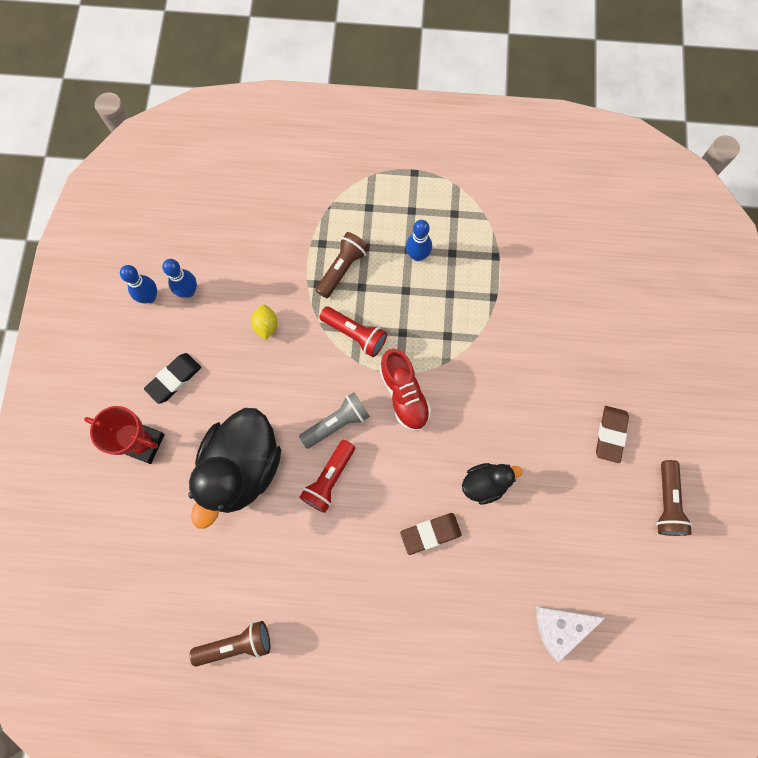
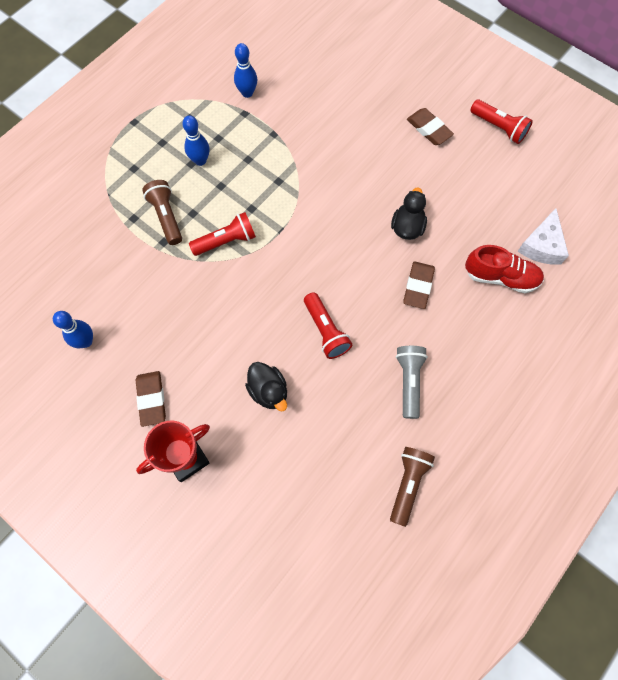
camera: 55 degrees left, 5 degrees down
blue bowling pin [120,265,157,303] -> blue bowling pin moved to [234,43,257,98]
black eraser [144,353,201,404] -> brown eraser [136,371,166,427]
black duck [189,408,281,529] -> black duck [245,362,287,412], size x0.50
yellow lemon [251,305,278,340] -> none
grey flashlight [299,392,370,449] -> grey flashlight moved to [396,346,428,419]
red shoe [380,349,431,431] -> red shoe moved to [465,245,544,293]
brown flashlight [656,460,692,536] -> red flashlight [470,99,533,144]

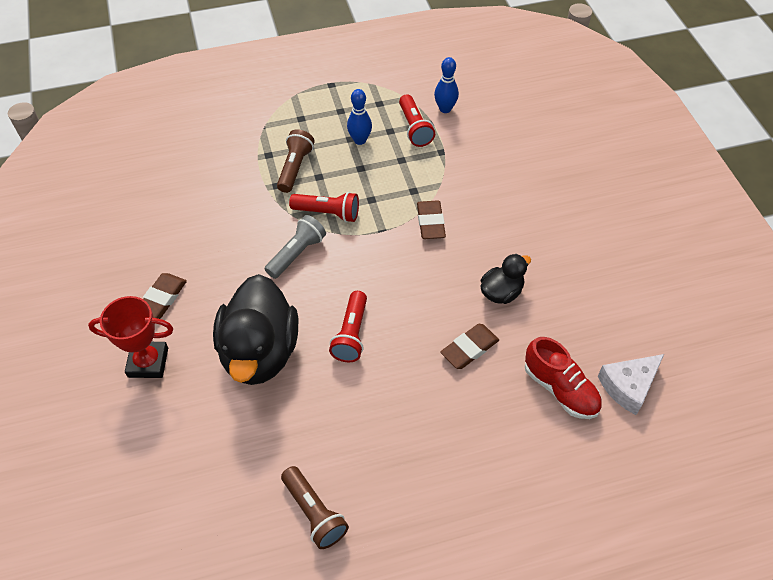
camera: 35 degrees right, 15 degrees down
blue bowling pin [53,311,93,348] -> none
black duck [245,362,287,412] -> black duck [213,274,298,385], size x2.01
brown flashlight [390,447,435,527] -> brown flashlight turned 90 degrees clockwise [281,466,349,549]
grey flashlight [396,346,428,419] -> grey flashlight moved to [265,215,326,279]
brown eraser [407,108,454,145] -> brown eraser moved to [417,200,446,239]
red flashlight [470,99,533,144] -> red flashlight moved to [399,94,435,147]

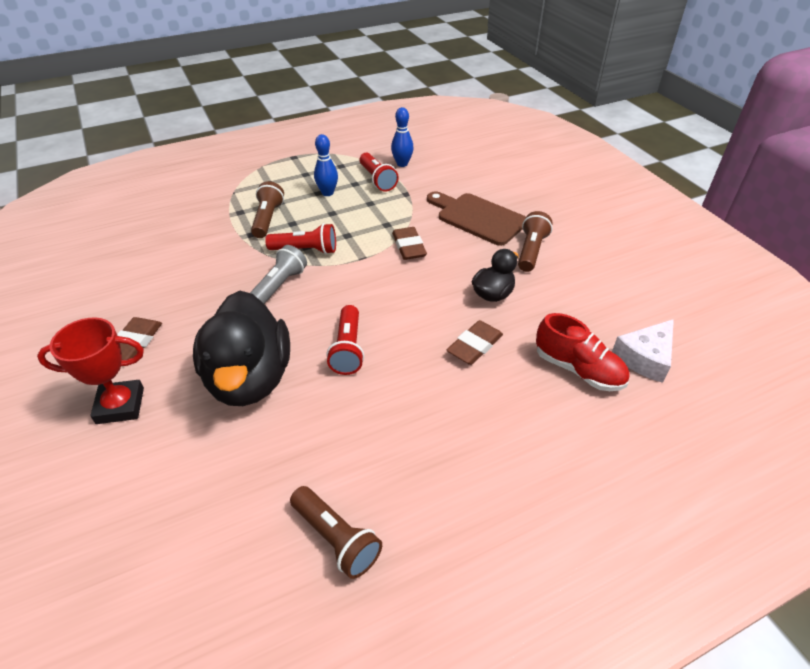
camera: 10 degrees left, 10 degrees down
none -> brown cutting board [427,191,526,246]
none -> brown flashlight [518,211,553,272]

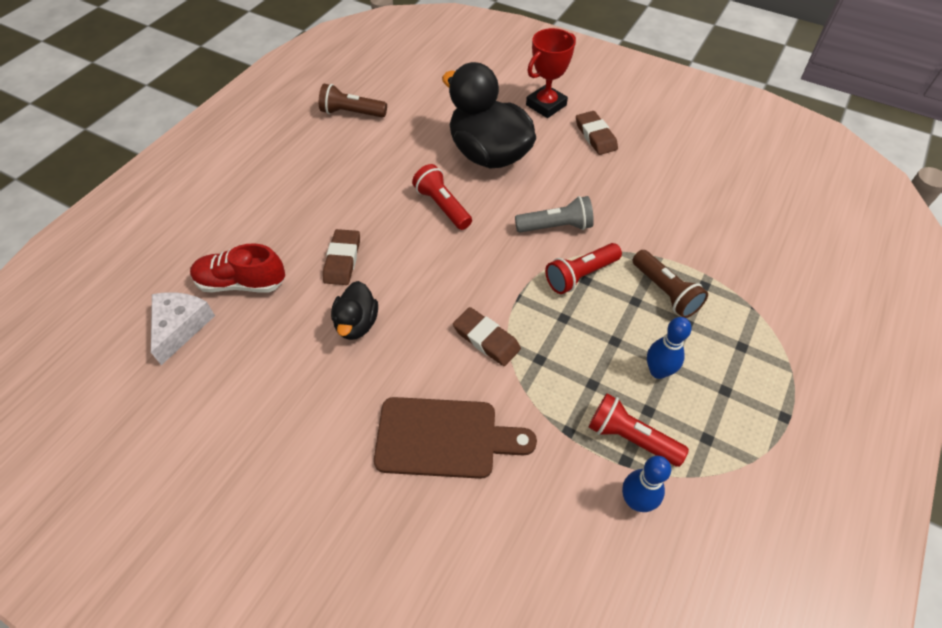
camera: 145 degrees right, 10 degrees up
grey flashlight [250,245,307,304] -> grey flashlight turned 90 degrees counterclockwise [515,196,594,233]
brown flashlight [518,211,553,272] -> none

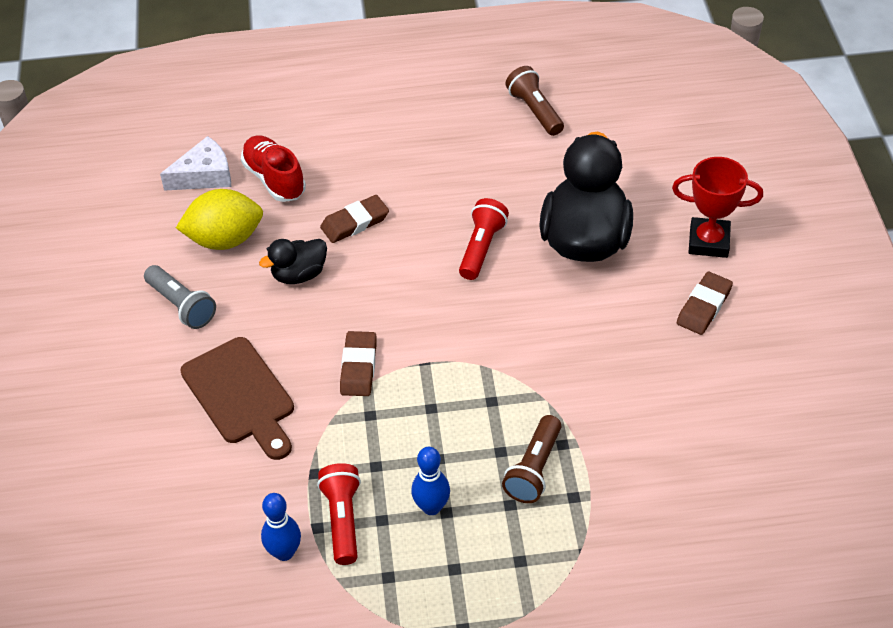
camera: 55 degrees right, 5 degrees down
grey flashlight [515,196,594,233] -> grey flashlight moved to [144,265,216,329]
red flashlight [545,243,622,294] -> none
none -> yellow lemon [176,189,263,250]

